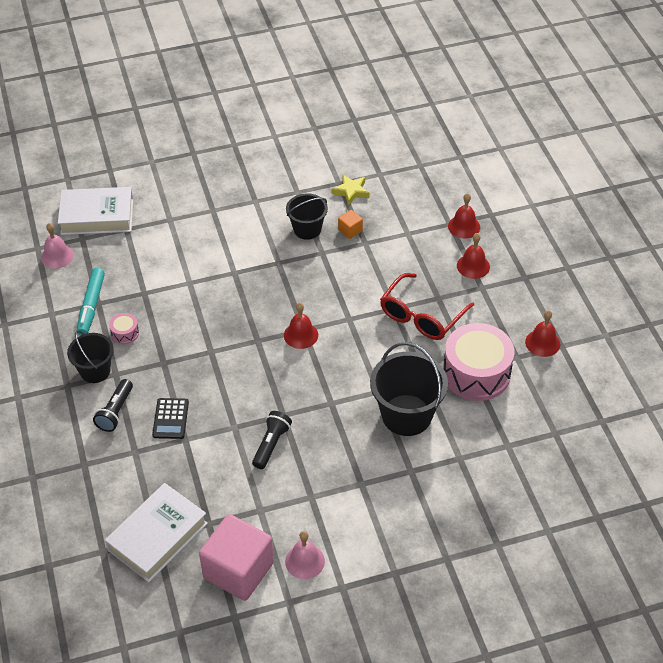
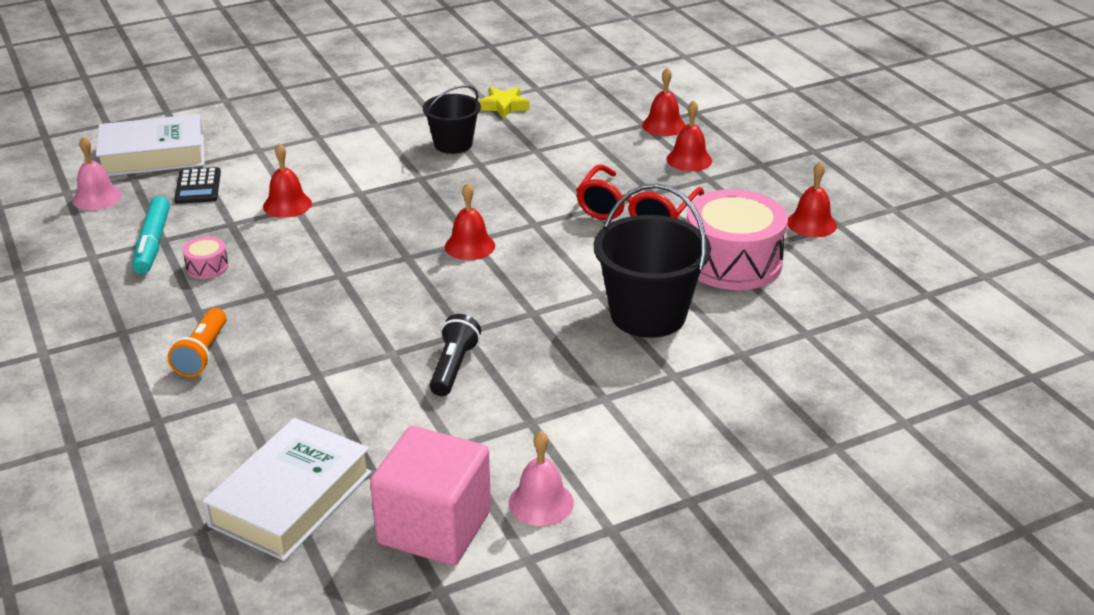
camera: 10 degrees left, 15 degrees down
black bucket [67,331,114,383] -> none
black flashlight [93,379,133,432] -> orange flashlight [167,308,227,377]
black calculator [152,398,189,439] -> black calculator moved to [174,167,221,204]
orange cube [338,210,363,239] -> none
none -> red bell [263,143,312,218]

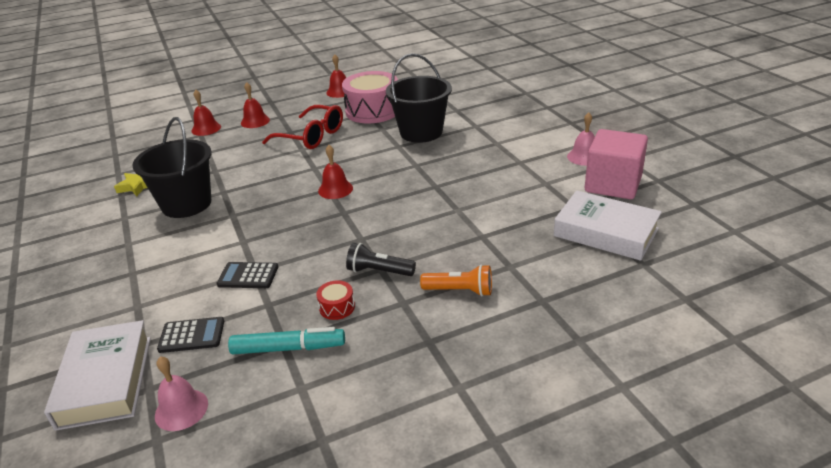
camera: 85 degrees left, 0 degrees up
pink drum [183,236,229,279] -> red drum [316,280,355,320]
red bell [263,143,312,218] -> black calculator [216,262,278,288]
black bucket [423,85,481,154] -> black bucket [132,117,212,218], size x1.62
black flashlight [430,314,481,396] -> black flashlight moved to [346,243,416,276]

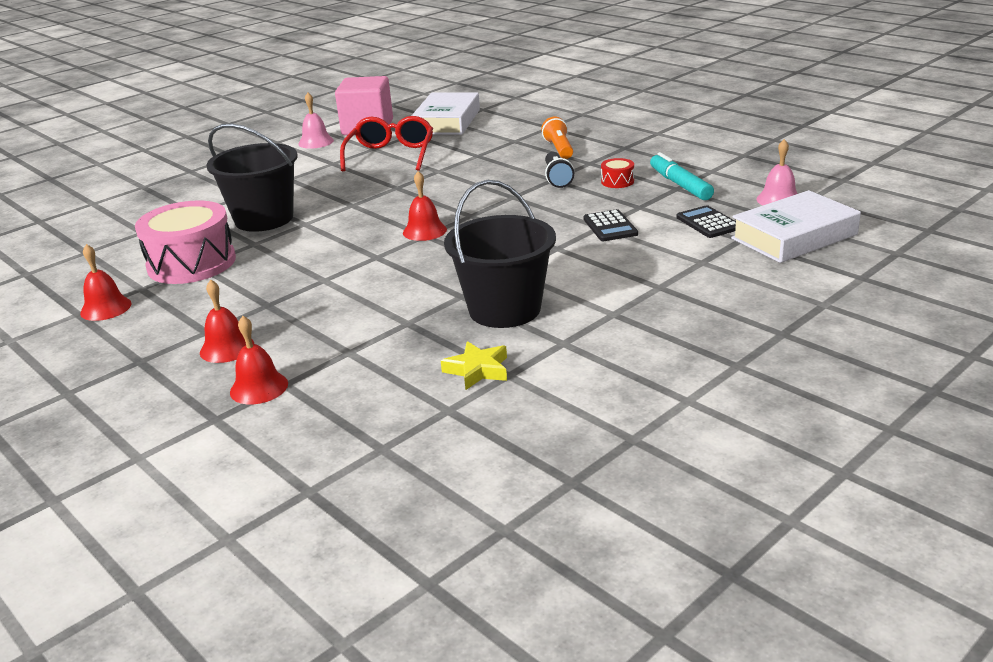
camera: 110 degrees left, 5 degrees down
red glasses [262,105,343,149] -> red glasses moved to [340,116,433,171]

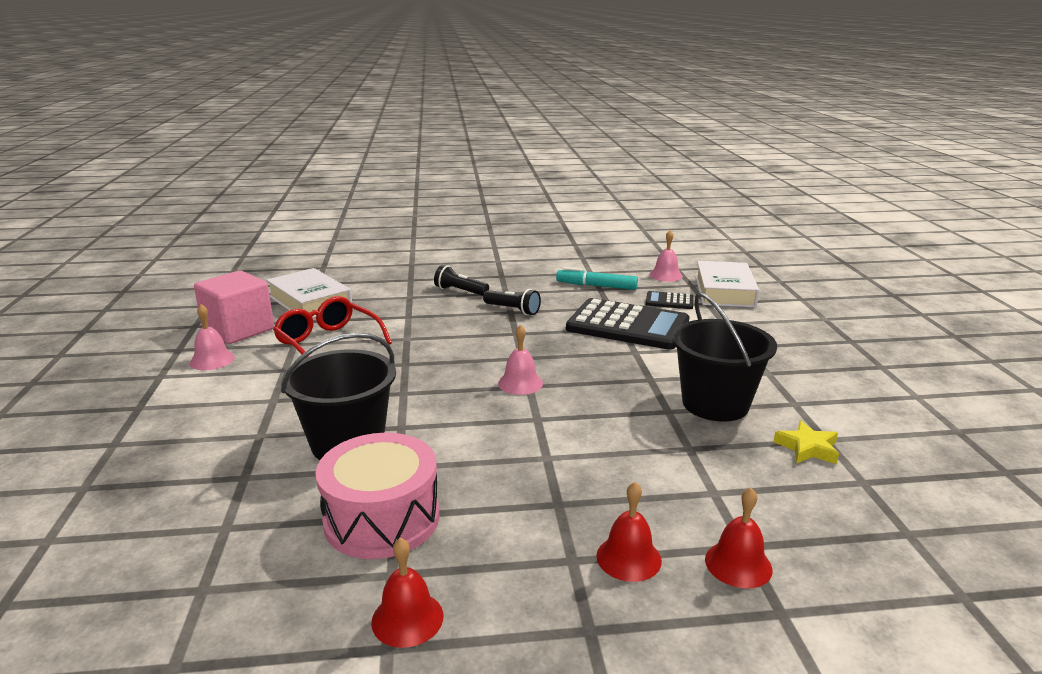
camera: 55 degrees left, 5 degrees down
red bell [403,171,447,241] -> pink bell [498,324,543,395]
orange flashlight [541,117,573,159] -> black flashlight [434,265,489,296]
black calculator [583,209,638,241] -> black calculator [566,298,690,350], size x2.20
red drum [601,158,634,188] -> none

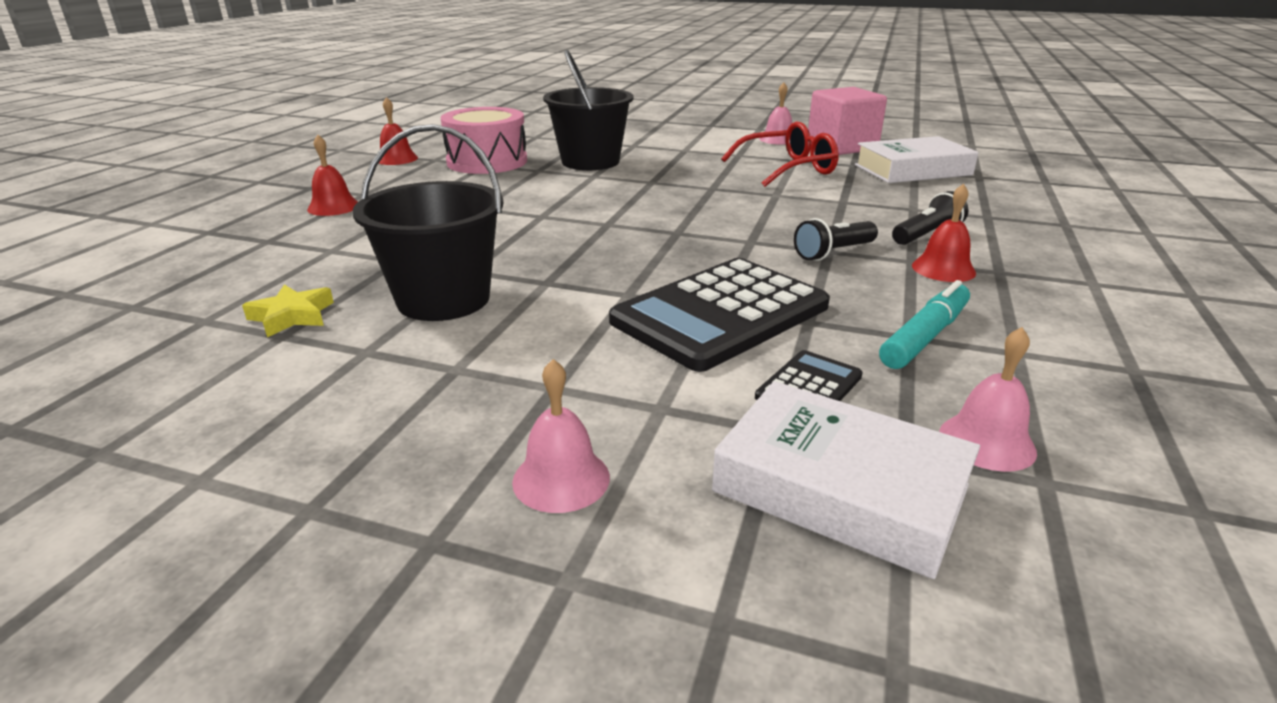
camera: 115 degrees right, 5 degrees up
pink bell [498,324,543,395] -> pink bell moved to [512,359,610,513]
red bell [705,488,773,589] -> red bell moved to [912,184,976,282]

